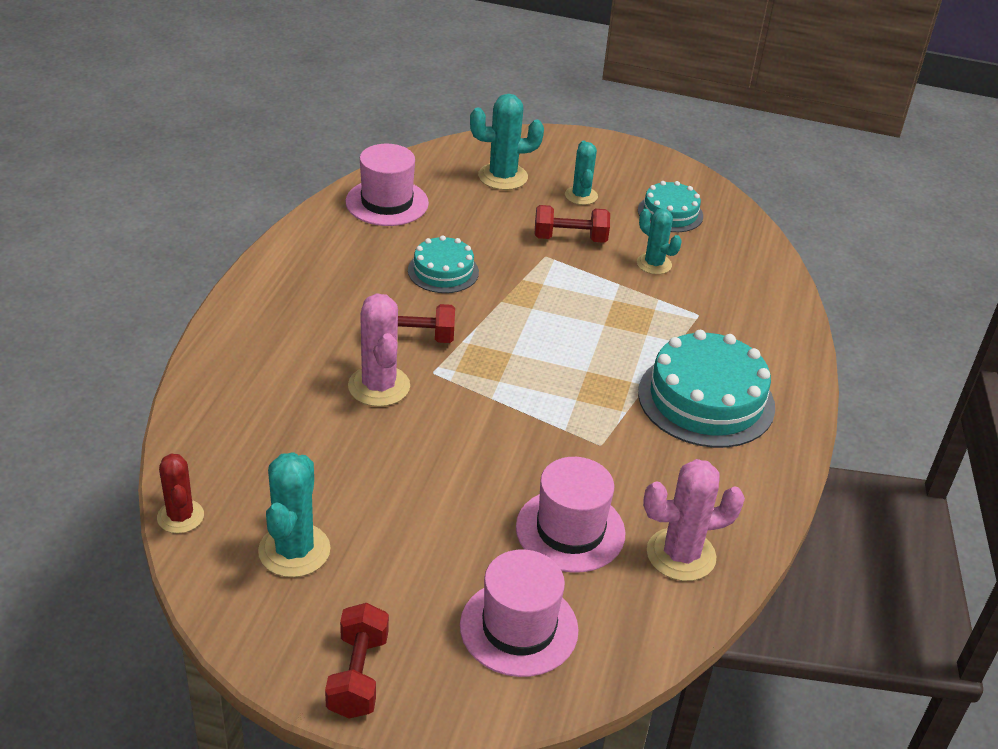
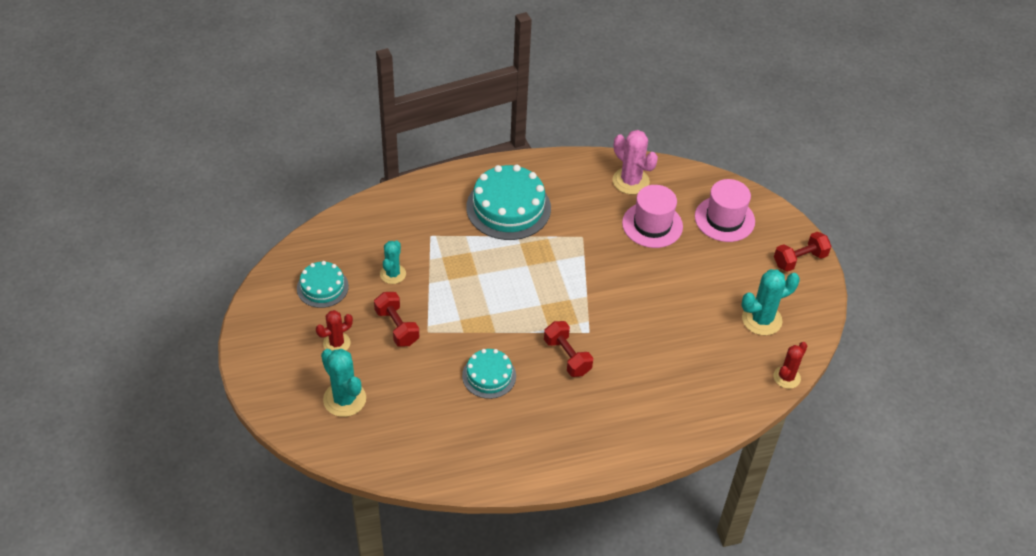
camera: 120 degrees left, 10 degrees up
pink hat [346,144,429,226] -> none
pink cactus [348,293,410,407] -> none
turquoise cactus [565,141,598,205] -> red cactus [316,310,353,351]

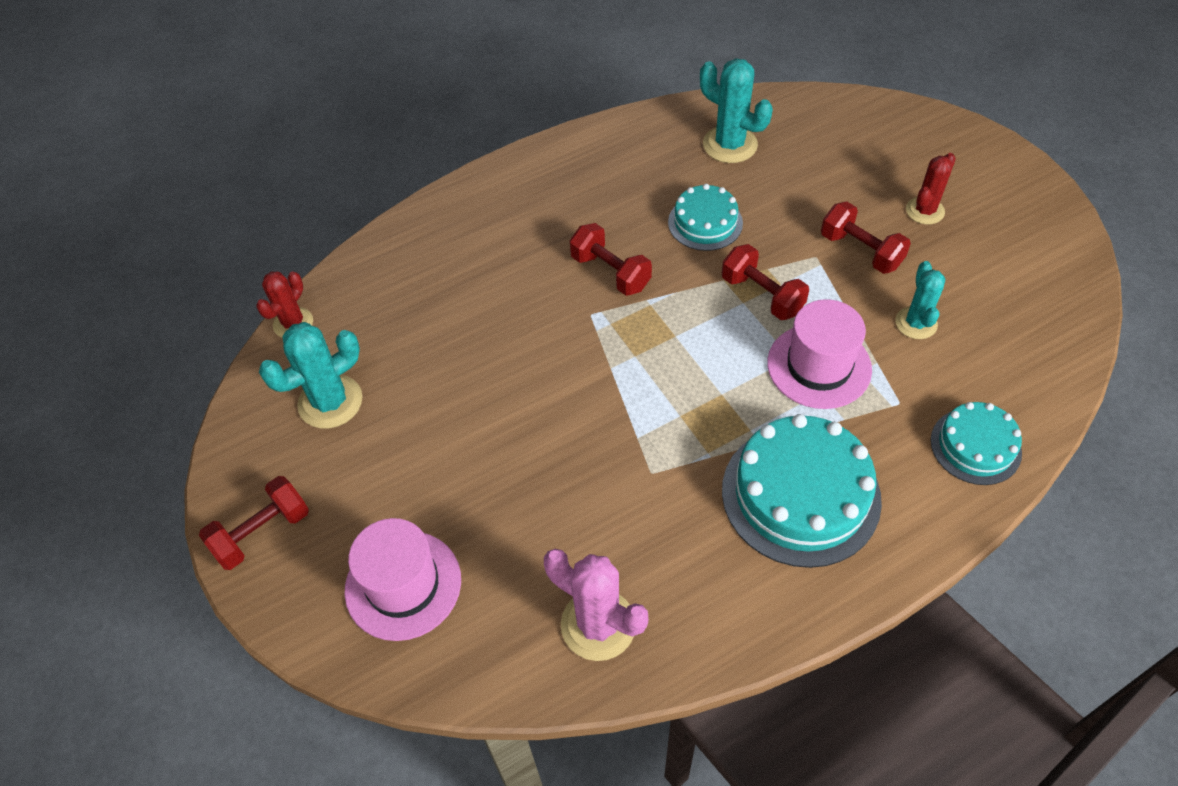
camera: 170 degrees right, 5 degrees up
turquoise cake [297,261,349,308] -> turquoise cake moved to [931,402,1022,485]
turquoise cactus [321,349,366,417] -> turquoise cactus moved to [700,58,773,163]
pink hat [622,185,683,248] -> pink hat moved to [767,299,872,409]
none -> red dumbbell [722,244,809,320]

